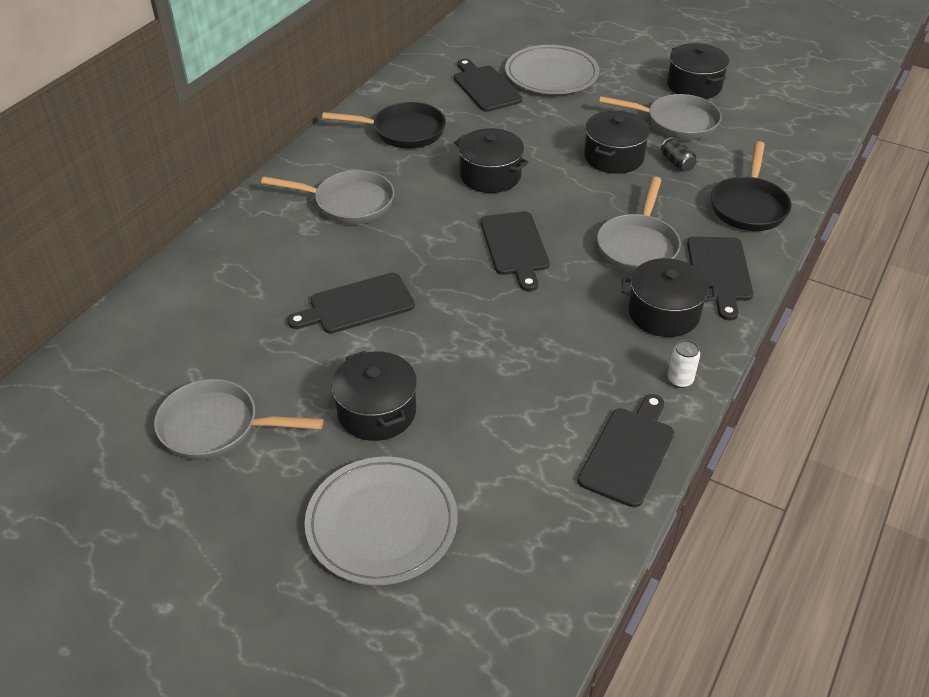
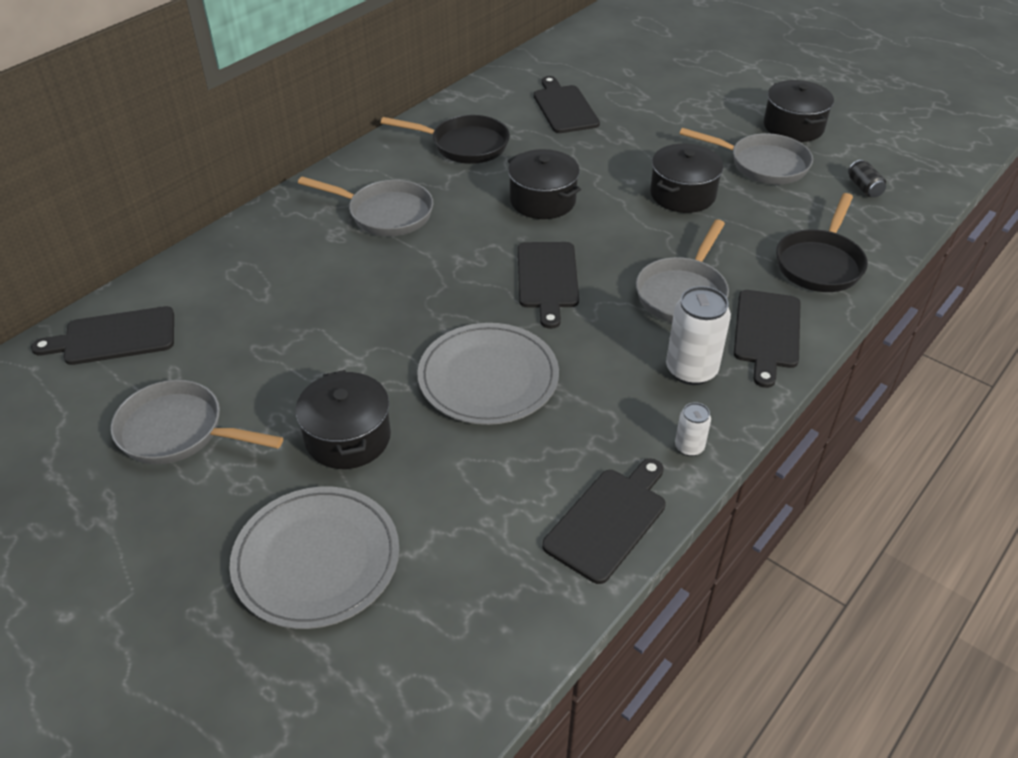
camera: 10 degrees right, 0 degrees up
black cutting board [287,273,415,333] -> black cutting board moved to [31,306,174,365]
grey plate [505,45,599,94] -> grey plate moved to [417,323,559,425]
black pot [622,258,717,337] -> white can [666,286,731,385]
black can [661,137,697,172] -> black can moved to [848,160,886,198]

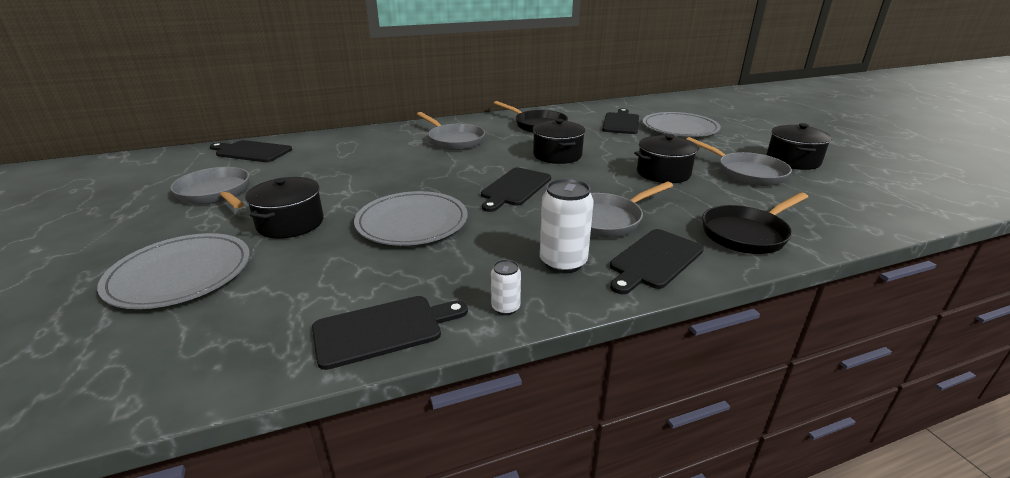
camera: 30 degrees right, 15 degrees down
black can [848,160,886,198] -> none
none -> grey plate [642,112,721,137]

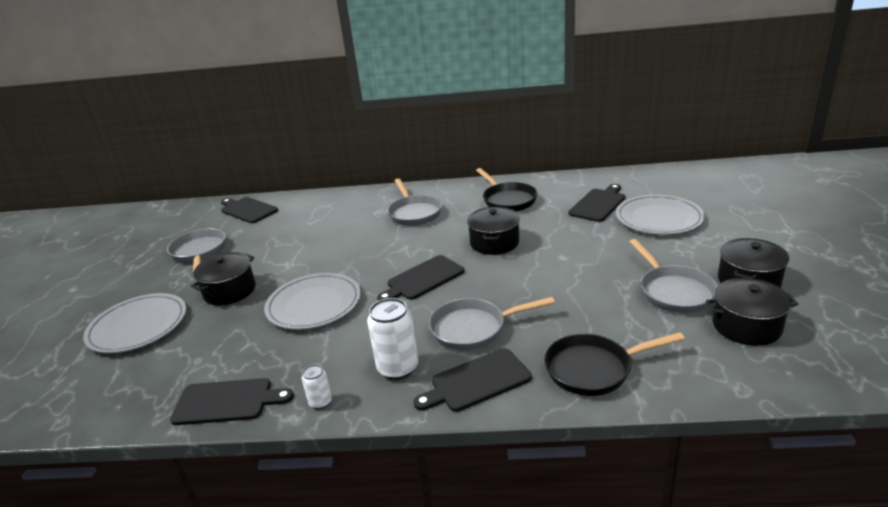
camera: 25 degrees right, 0 degrees up
black pot [634,134,700,183] -> black pot moved to [706,278,798,346]

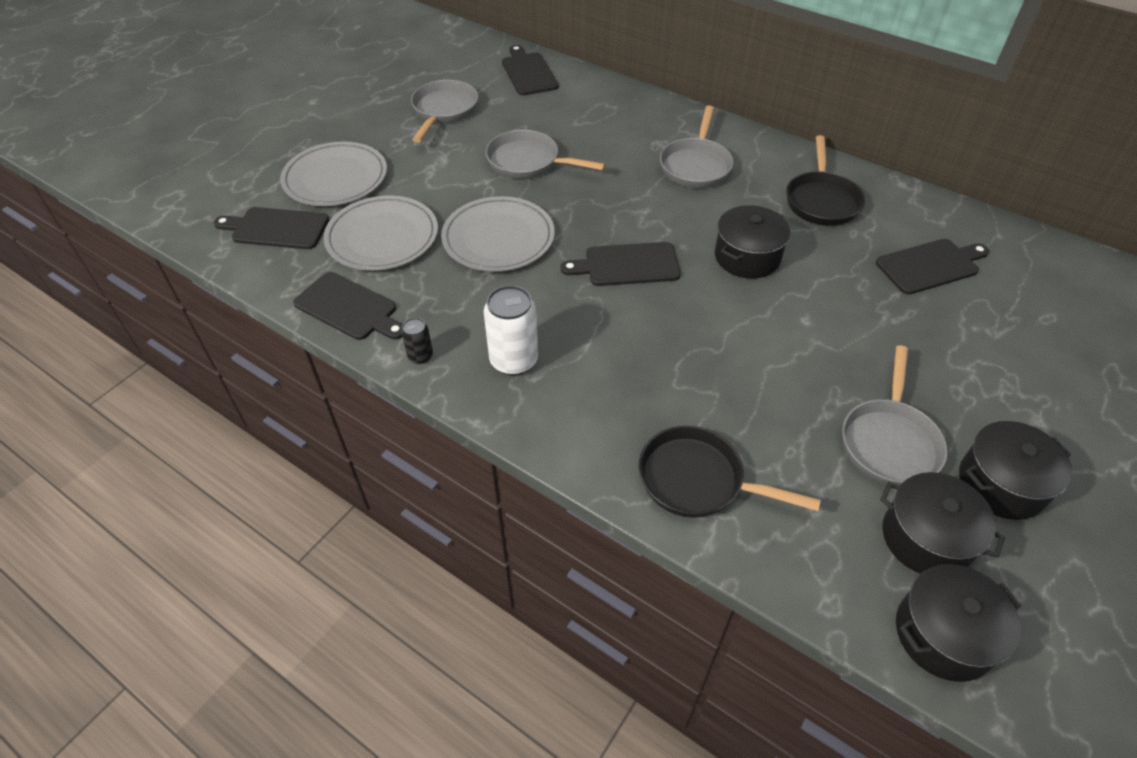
camera: 30 degrees right, 20 degrees up
black pot [191,252,256,305] -> black pot moved to [896,564,1021,682]
white can [302,364,332,409] -> black can [401,318,433,364]
black cutting board [413,348,532,412] -> black cutting board moved to [214,207,329,249]
grey pan [429,297,555,350] -> grey pan moved to [486,130,606,179]
grey plate [616,194,705,235] -> grey plate moved to [323,196,438,271]

